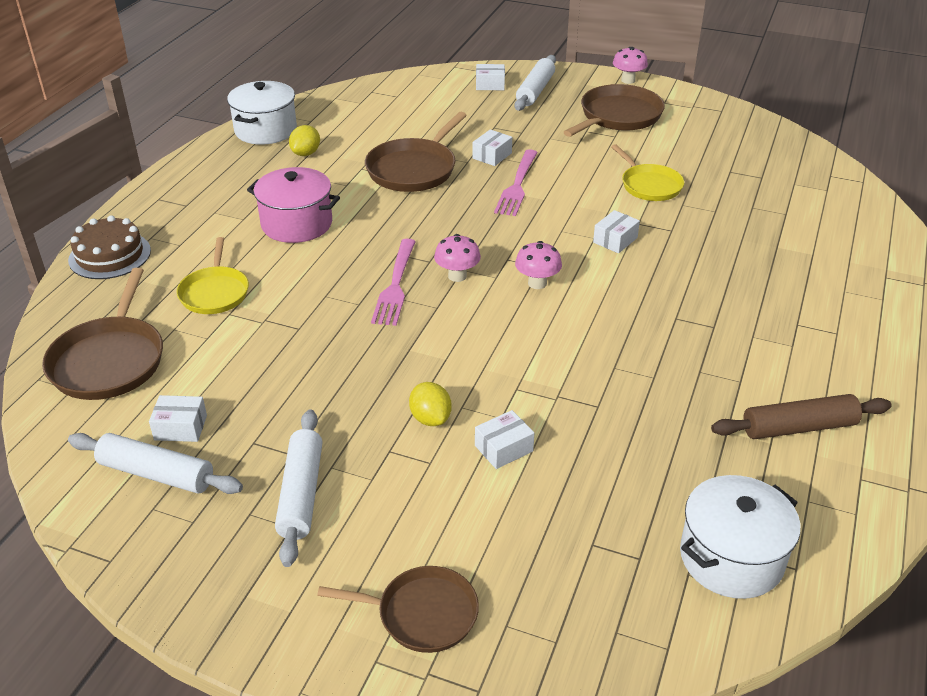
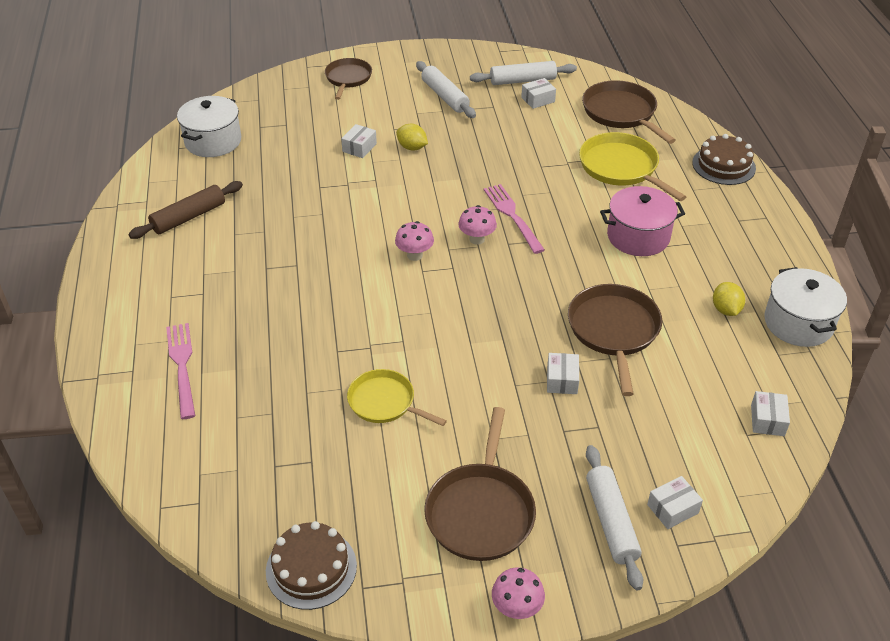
camera: 150 degrees right, 5 degrees up
yellow pan [176,237,249,314] -> yellow pan [579,132,686,201], size x1.50
brown pan [317,566,479,653] -> brown pan turned 120 degrees clockwise [325,58,372,100]
pink fork [494,149,538,216] -> pink fork moved to [166,323,195,419]
white box [593,210,640,253] -> white box moved to [751,391,790,436]
none -> brown cake [266,521,357,610]

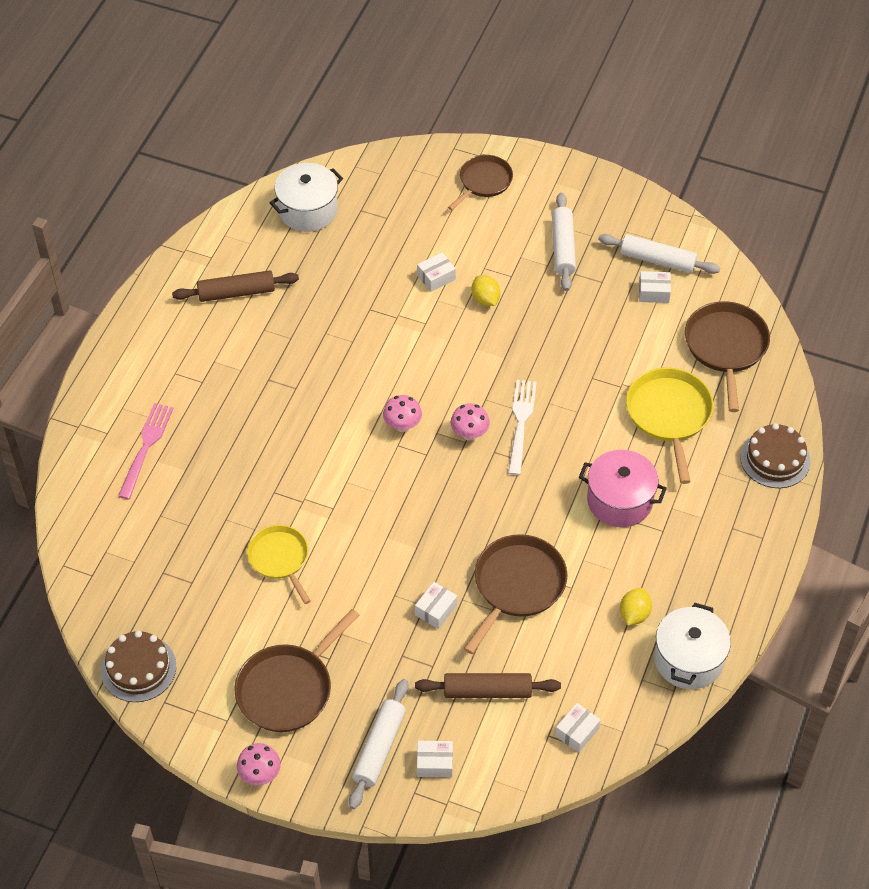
camera: 30 degrees right, 10 degrees up
pink fork [484,184,545,254] -> white fork [508,380,537,475]
none -> brown rolling pin [415,673,561,698]

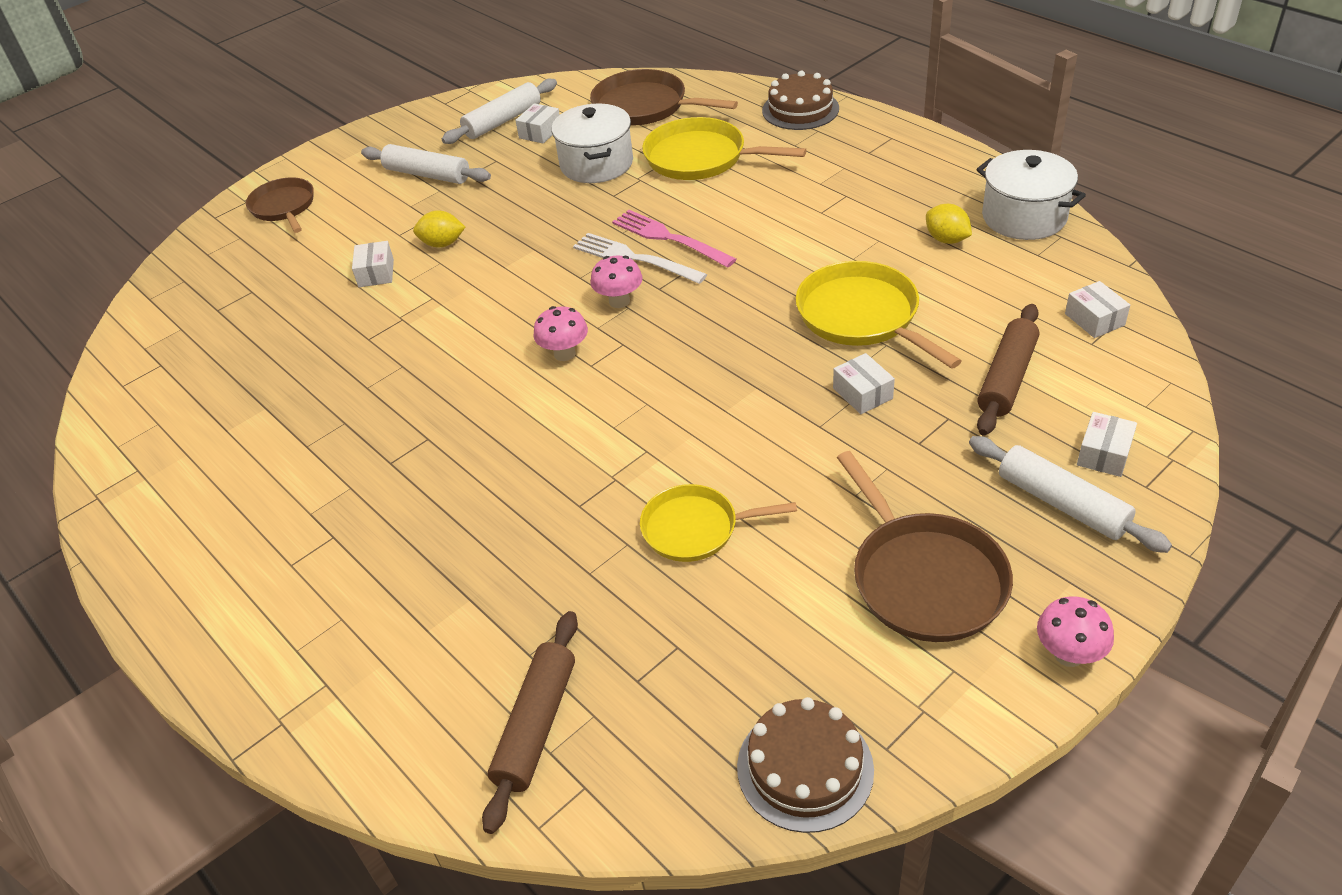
camera: 60 degrees left, 10 degrees down
pink fork [118,403,174,499] -> pink fork moved to [612,210,736,268]
brown rolling pin [172,270,299,302] -> brown rolling pin moved to [482,611,578,834]
white pot [270,163,343,232] -> white pot moved to [551,104,633,183]
brown pan [464,534,567,654] -> yellow pan [796,261,961,369]
pink pot [579,450,667,527] -> none

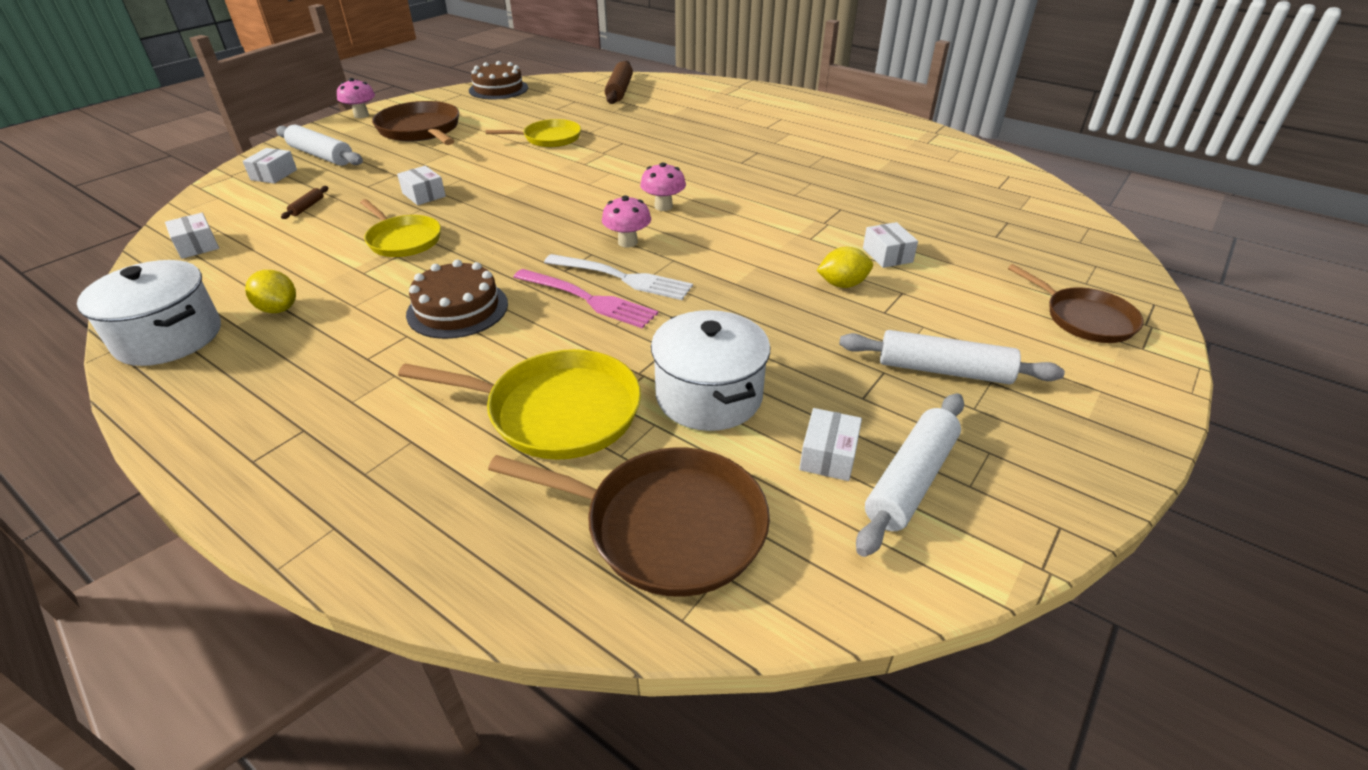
camera: 165 degrees right, 5 degrees down
brown cake [762,71,839,130] -> brown cake moved to [406,260,508,339]
yellow pan [796,261,961,369] -> yellow pan [360,199,441,257], size x0.67
brown rolling pin [977,304,1039,436] -> brown rolling pin [281,186,328,219], size x0.45

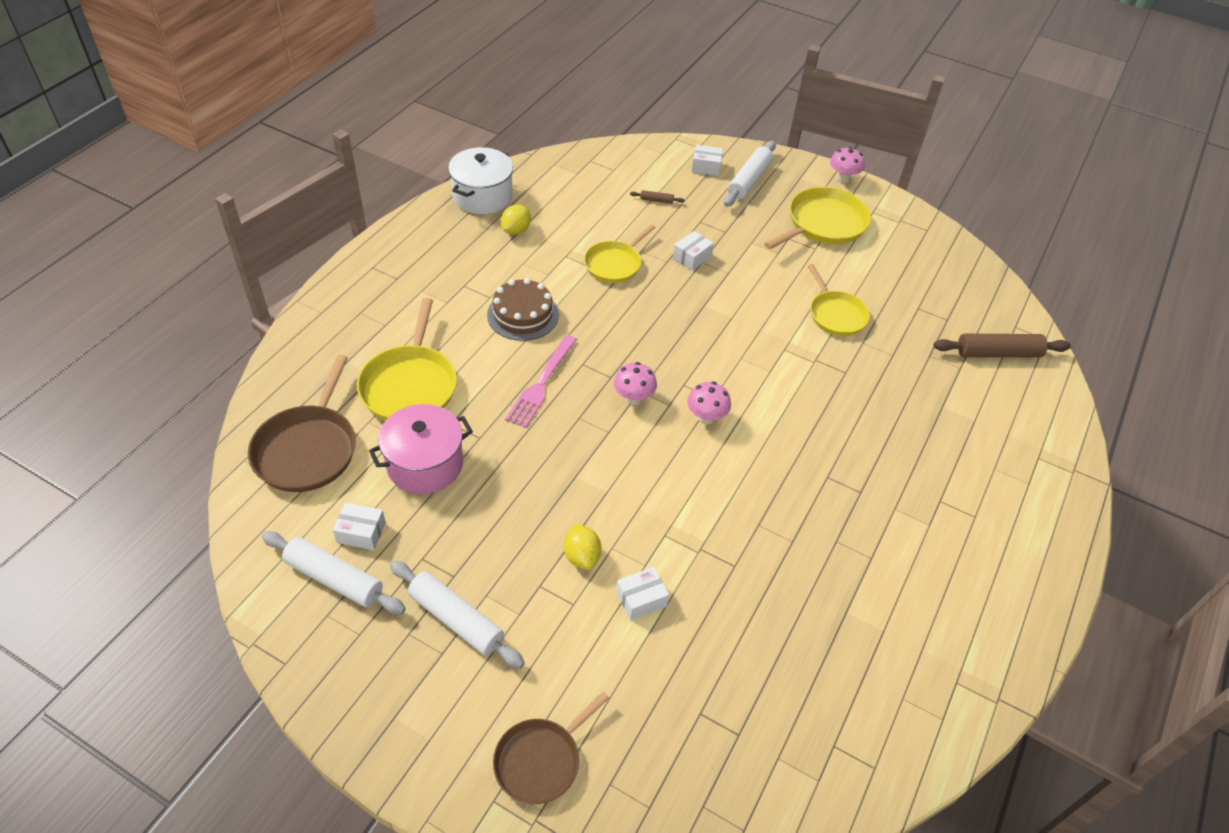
camera: 80 degrees right, 10 degrees up
white box [165,213,219,259] -> none
brown pan [372,101,459,145] -> yellow pan [764,187,871,249]
brown cake [469,61,528,99] -> none
white fork [544,254,693,300] -> none
white pot [651,310,770,431] -> pink pot [369,404,473,494]
white rolling pin [839,330,1065,384] -> white rolling pin turned 60 degrees counterclockwise [390,560,525,669]

